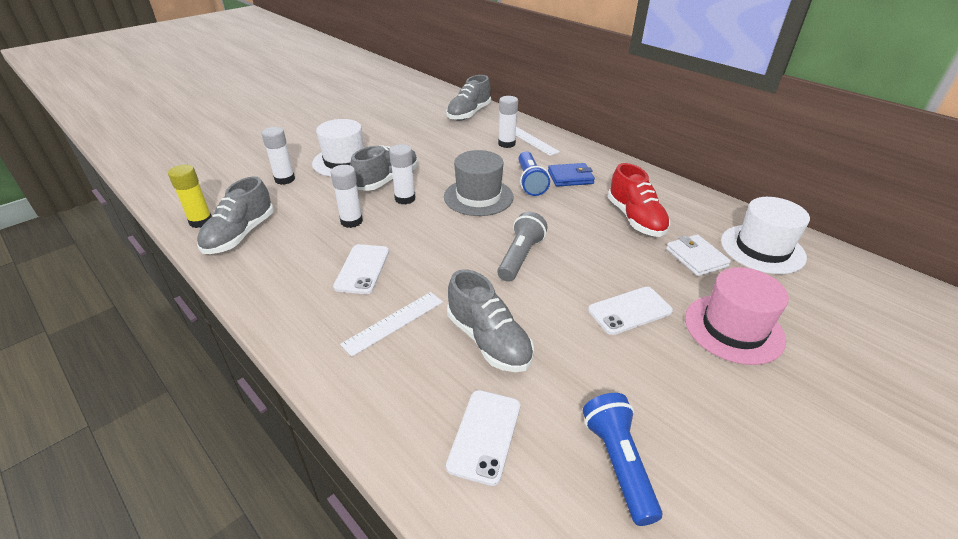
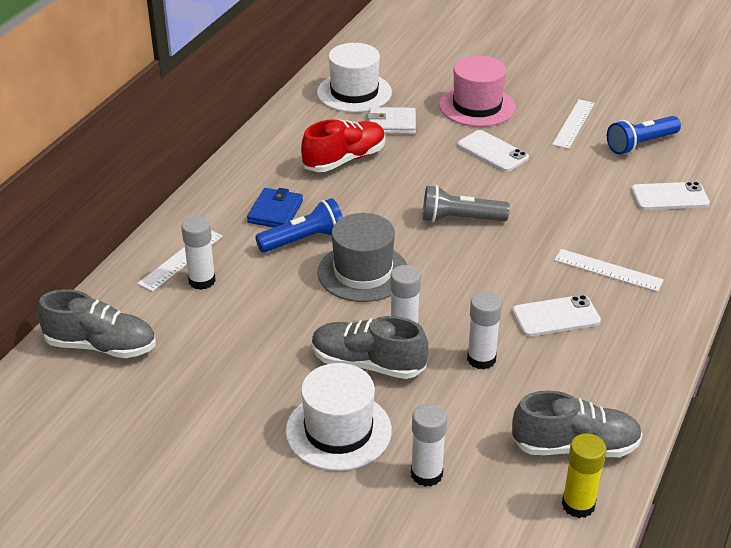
camera: 110 degrees left, 0 degrees up
grey shoe [447,269,534,372] -> none
blue wallet [548,163,595,187] -> blue wallet turned 45 degrees clockwise [247,188,303,227]
white wallet [666,234,731,276] -> white wallet turned 45 degrees clockwise [368,107,416,134]
none -> white ruler [552,99,595,149]

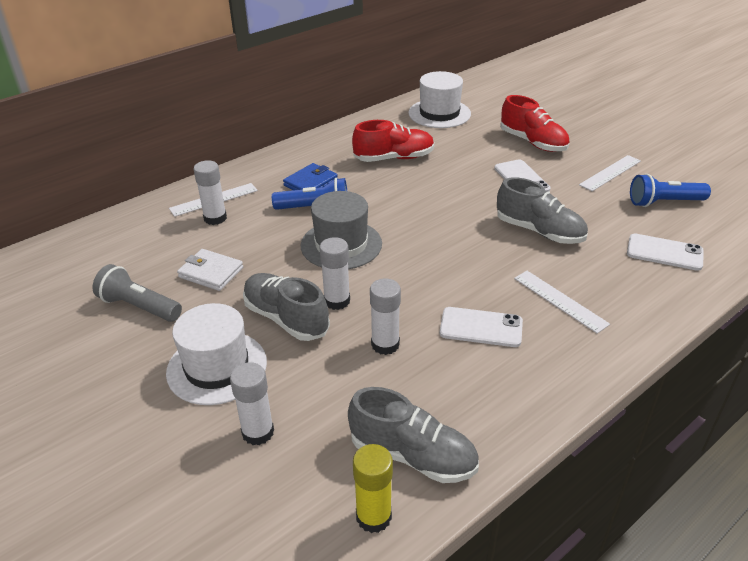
camera: 25 degrees right, 0 degrees up
grey shoe [37,289,156,358] -> grey shoe moved to [497,177,588,244]
white wallet [368,107,416,134] -> white wallet moved to [177,249,243,291]
grey flashlight [423,185,510,222] -> grey flashlight moved to [92,264,182,322]
pink hat [439,56,516,127] -> red shoe [500,95,569,152]

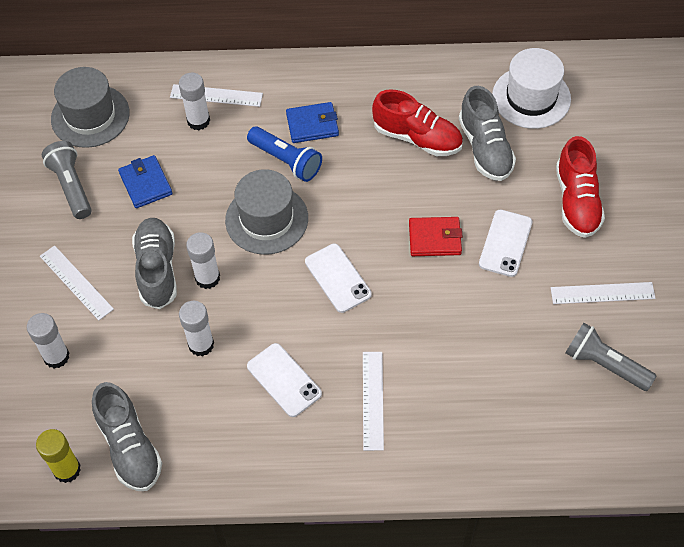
camera: 40 degrees right, 20 degrees up
white hat [166,303,267,405] -> white ruler [40,245,114,320]
white wallet [177,249,243,291] -> blue wallet [118,155,173,208]
grey shoe [497,177,588,244] -> grey shoe moved to [459,86,516,181]
white phone [627,234,704,271] -> white phone moved to [305,244,372,313]
blue flashlight [630,174,711,207] -> grey flashlight [565,323,656,391]
none -> grey hat [51,67,130,148]
none -> red wallet [409,217,463,256]

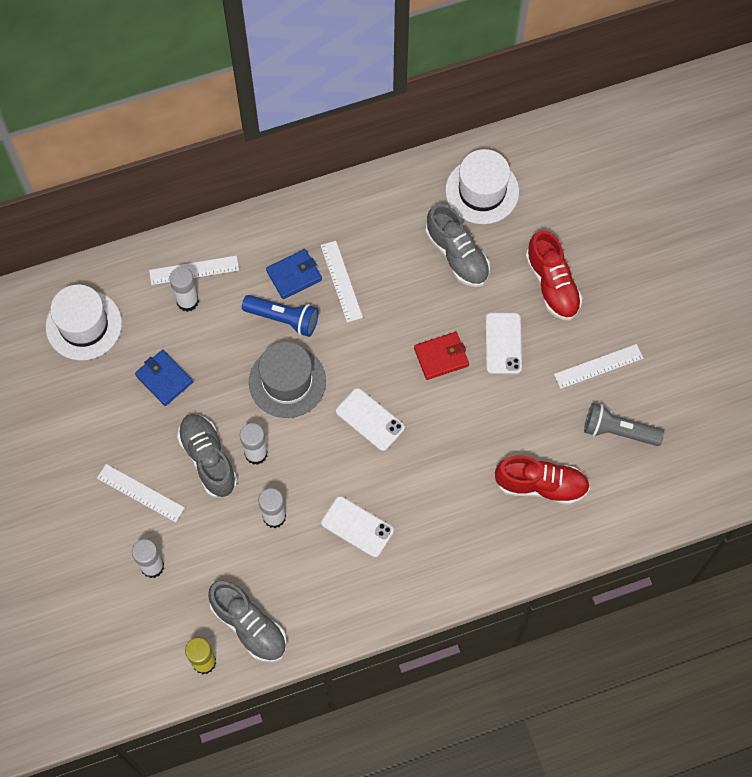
camera: 20 degrees left, 10 degrees up
grey flashlight [42,141,92,219] -> none
grey hat [51,67,130,148] -> white hat [46,285,122,360]
white ruler [363,352,384,451] -> white ruler moved to [321,241,363,323]
red shoe [372,89,463,156] -> red shoe moved to [495,456,590,505]

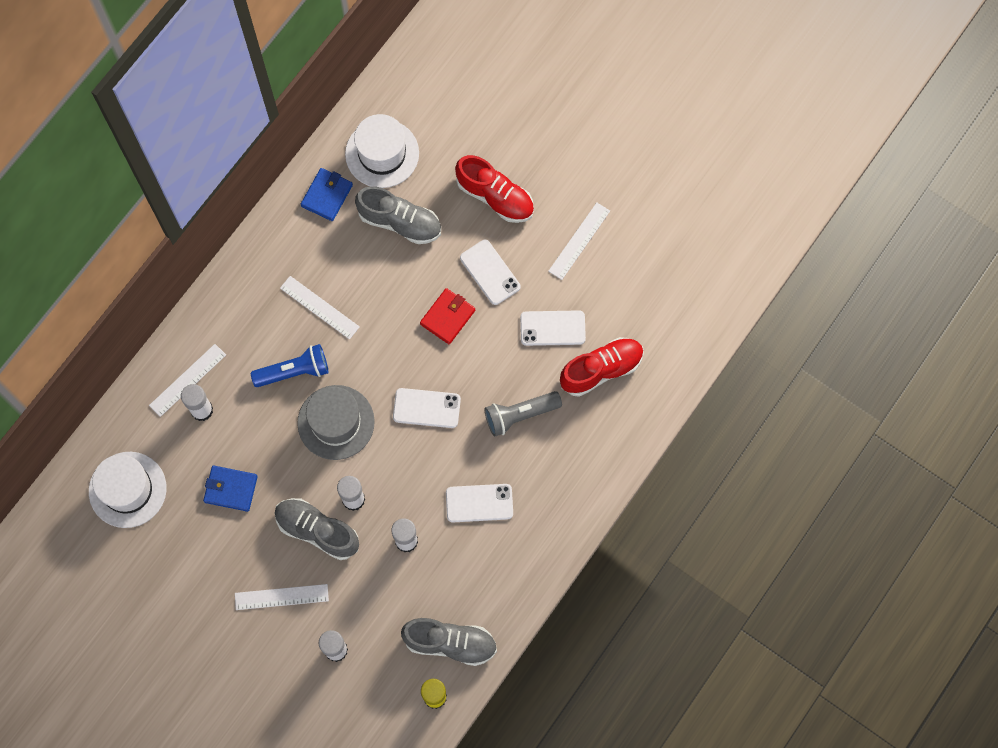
camera: 35 degrees left, 5 degrees up
blue wallet [266,249,322,299] -> blue wallet moved to [301,168,353,221]
grey flashlight [584,403,664,446] -> grey flashlight moved to [484,391,562,437]
none -> white phone [520,310,586,346]

